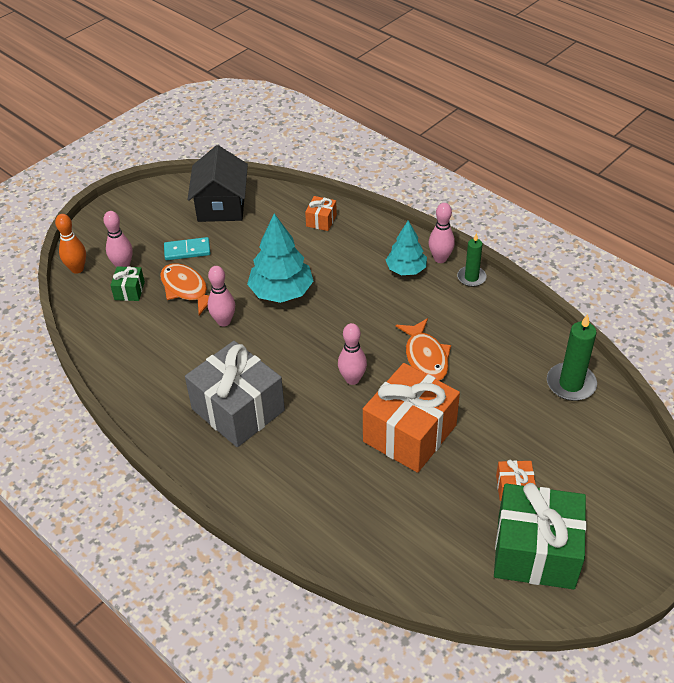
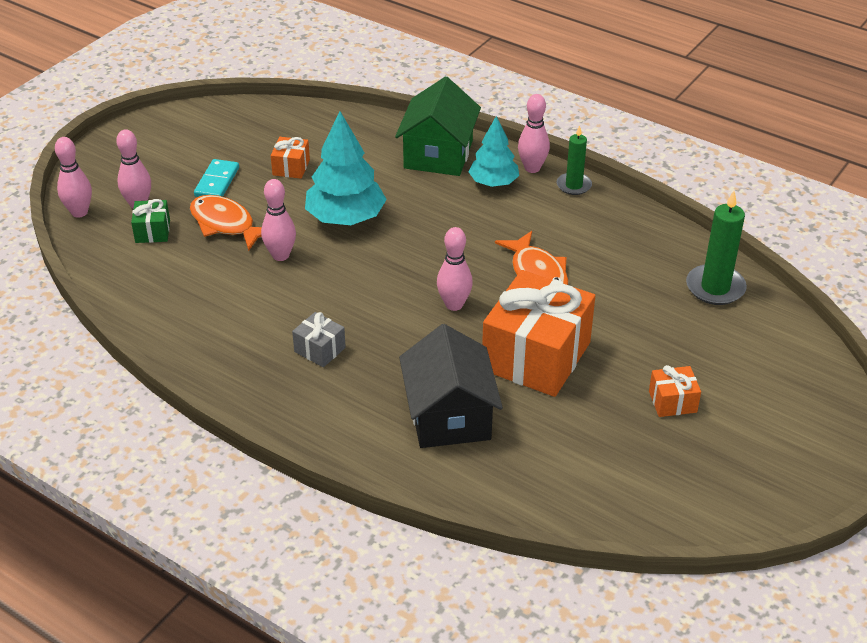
camera: 10 degrees left, 5 degrees down
orange bowling pin [55,214,86,274] -> pink bowling pin [55,137,92,218]
turquoise domino [164,237,211,260] -> turquoise domino turned 60 degrees counterclockwise [194,159,239,197]
grey gift [185,341,285,447] -> grey gift [292,312,346,367], size x0.44
black house [187,145,248,222] -> black house moved to [399,324,503,448]
orange gift [305,196,337,231] -> orange gift moved to [271,137,310,179]
green gift [494,483,587,589] -> none
none -> green house [395,76,481,176]

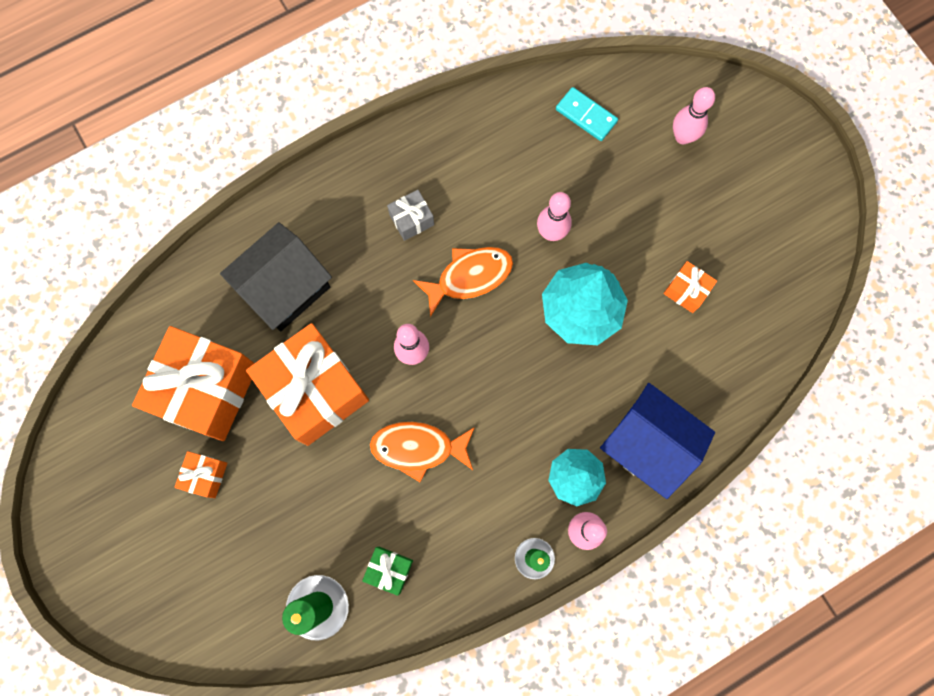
camera: 115 degrees right, 35 degrees up
pink bowling pin [55,137,92,218] -> none
green gift [131,199,170,243] -> green gift moved to [362,547,413,596]
orange fish [190,195,262,251] -> orange fish moved to [413,247,513,317]
turquoise domino [194,159,239,197] -> turquoise domino moved to [556,87,618,141]
green house [395,76,481,176] -> blue house [600,383,715,499]
black house [399,324,503,448] -> black house turned 60 degrees counterclockwise [220,222,332,332]
none -> orange gift [132,326,254,441]

